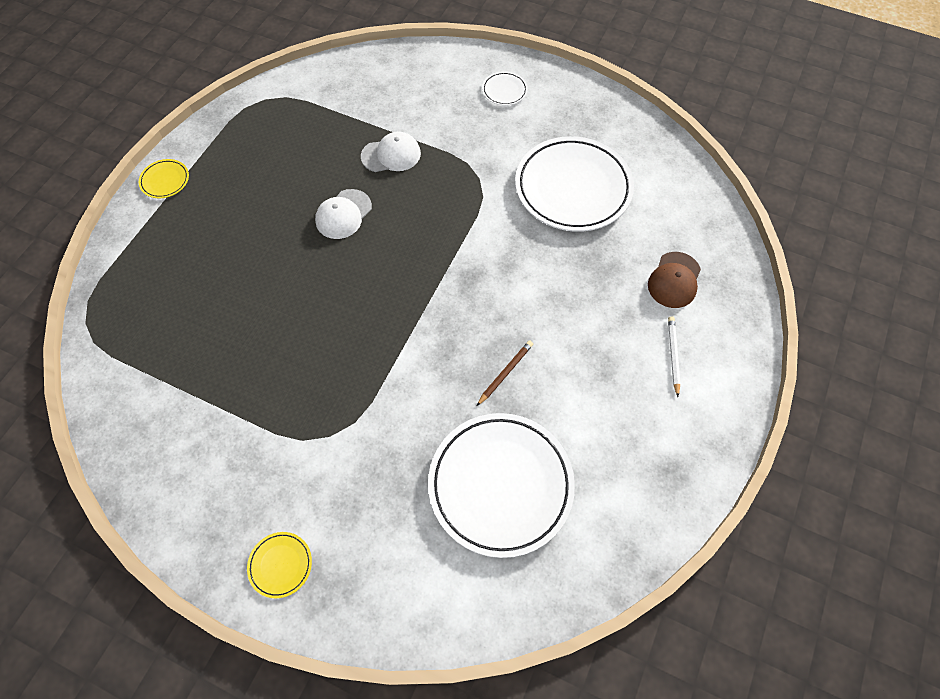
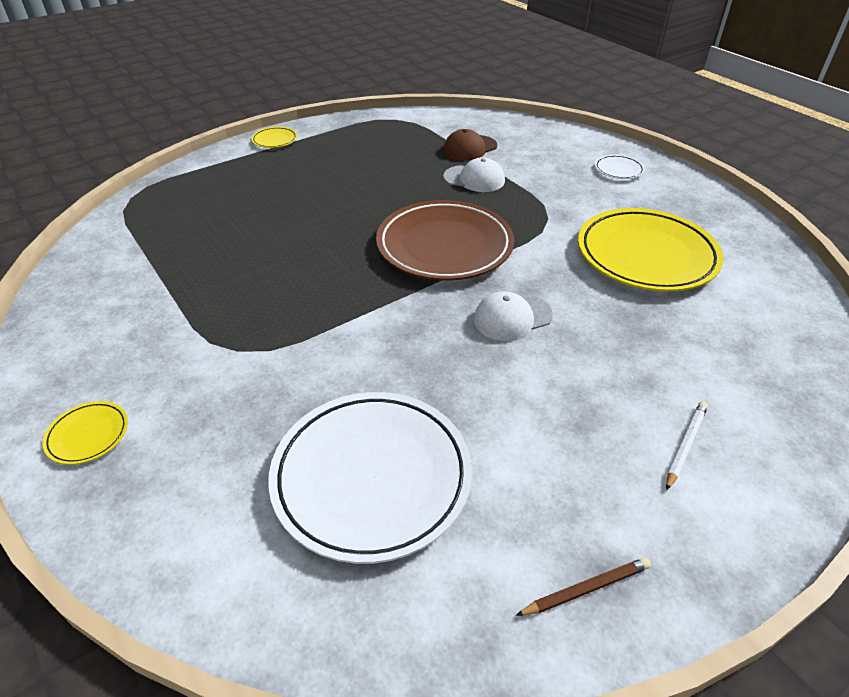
camera: 30 degrees right, 20 degrees down
white cap [315,189,372,239] -> white cap moved to [474,291,553,341]
brown pencil [477,341,533,406] -> brown pencil moved to [516,557,651,616]
white plate [515,136,634,232] -> yellow plate [578,208,724,292]
brown cap [648,252,701,308] -> brown cap moved to [443,129,497,161]
none -> brown plate [376,200,514,280]

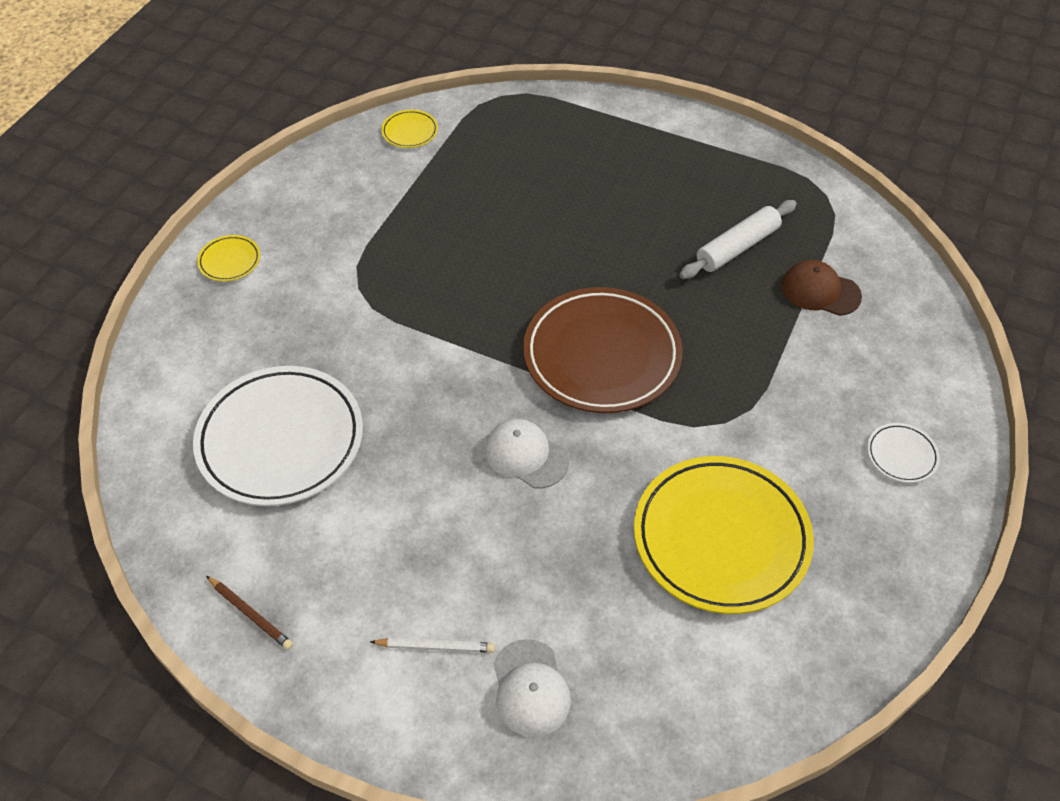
camera: 60 degrees right, 10 degrees up
yellow plate [251,127,298,148] -> yellow plate moved to [381,110,438,148]
white cap [443,157,505,192] -> white cap moved to [494,639,571,737]
none -> white rolling pin [680,200,797,279]

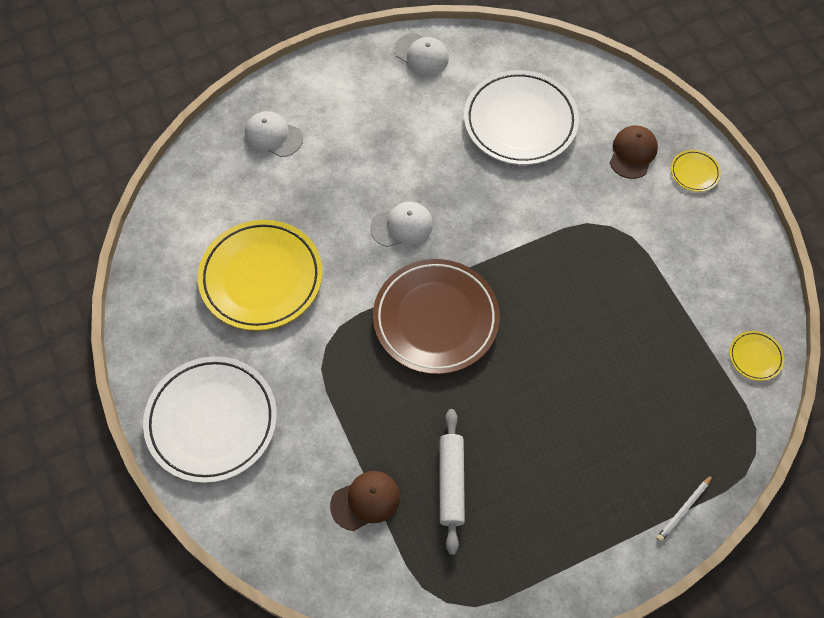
camera: 130 degrees right, 10 degrees up
brown pencil [206,576,293,650] -> white cap [394,33,449,75]
white pencil [370,638,495,653] -> white pencil moved to [656,475,713,542]
white plate [867,423,940,483] -> white plate [143,356,277,483], size x2.37
none -> brown cap [610,125,658,179]

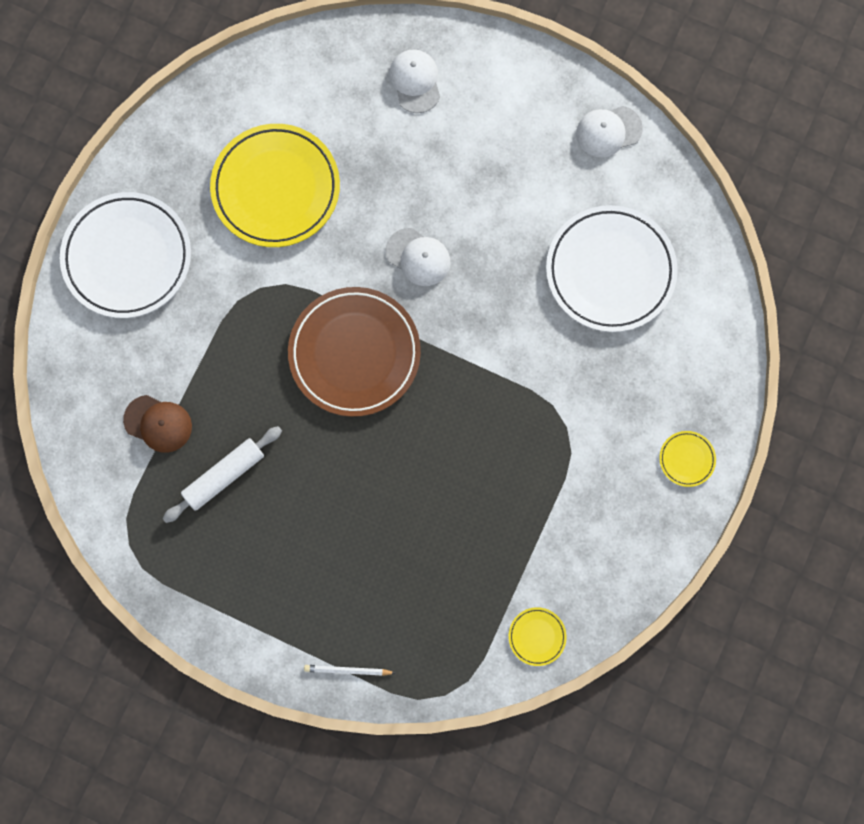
camera: 50 degrees right, 15 degrees up
white cap [394,33,449,75] -> white cap turned 75 degrees clockwise [576,106,643,157]
brown cap [610,125,658,179] -> none

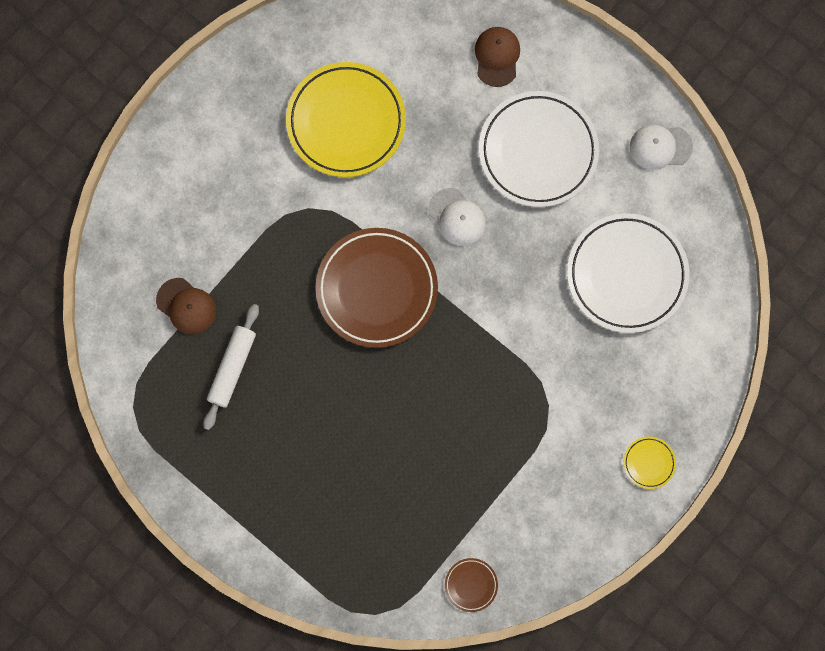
camera: 15 degrees right, 0 degrees up
white plate [60,192,191,318] -> white plate moved to [479,91,599,207]
white rolling pin [162,426,282,523] -> white rolling pin turned 45 degrees counterclockwise [203,304,259,430]
white pencil [304,665,395,676] -> none
white cap [389,49,440,113] -> brown cap [475,27,520,87]
yellow plate [509,607,566,666] -> brown plate [445,558,498,612]

